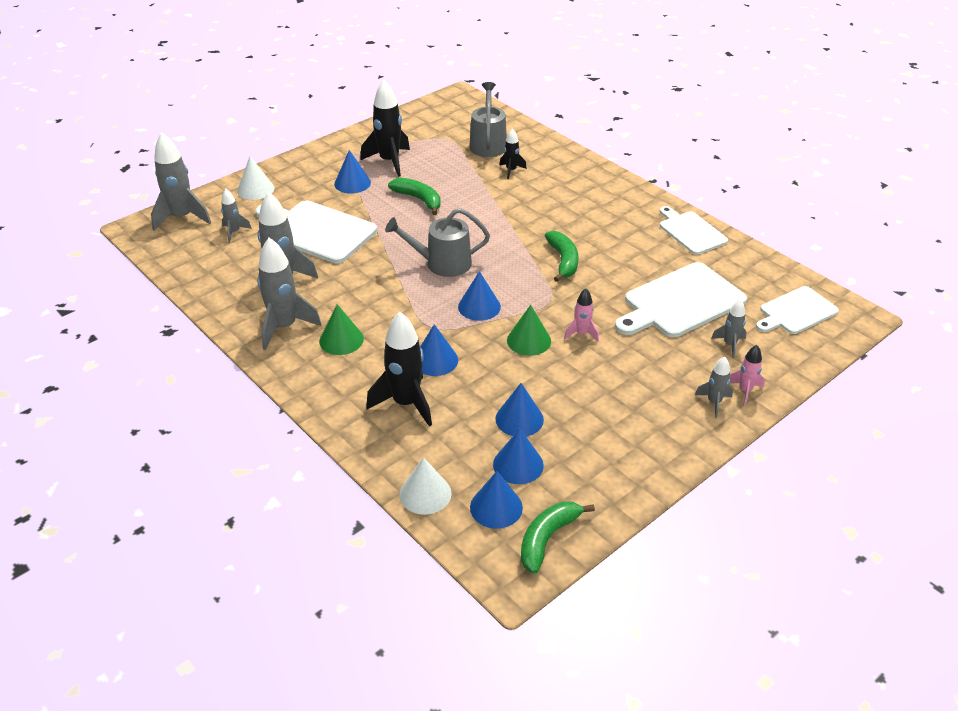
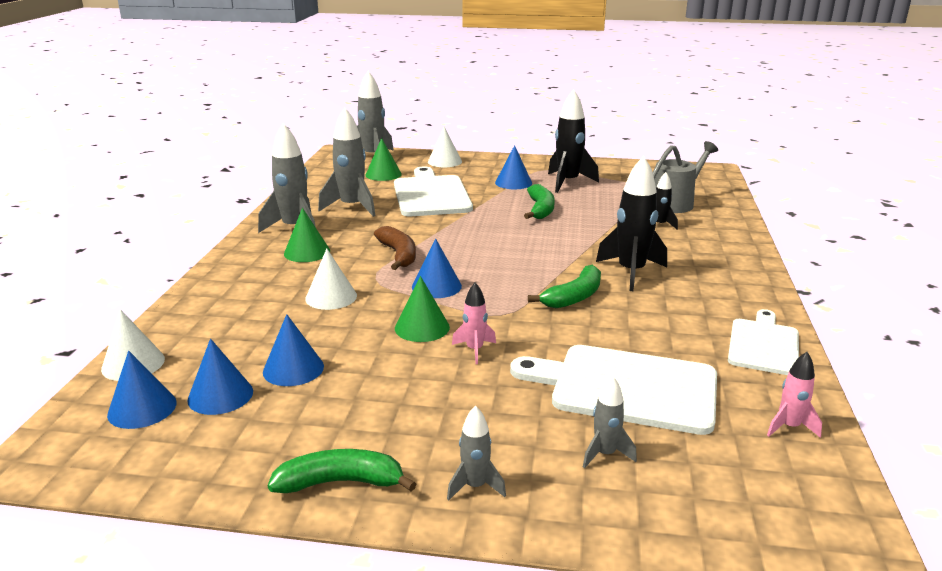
camera: 50 degrees right, 15 degrees down
grey rocket [221,189,252,242] -> green cone [366,138,402,181]
black rocket [366,312,432,427] -> black rocket moved to [596,156,667,291]
grey watering can [385,208,490,277] -> none
blue cone [420,324,458,376] -> white cone [305,248,357,310]
green banana [521,501,595,574] -> green banana moved to [267,449,416,493]
pink rocket [730,345,765,406] -> pink rocket moved to [767,352,822,438]
white cutting board [756,286,839,334] -> none
none -> brown banana [374,226,416,270]

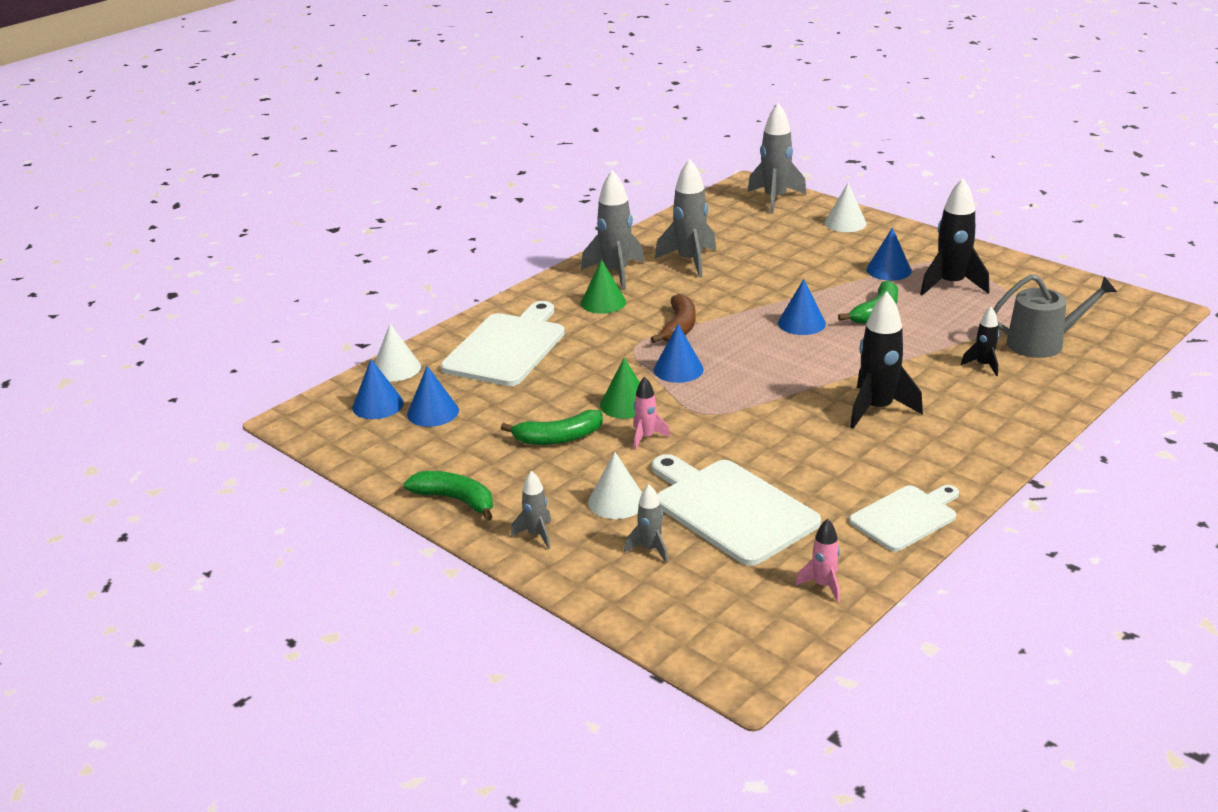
camera: 35 degrees right, 5 degrees up
blue cone [263,314,324,386] -> blue cone moved to [778,279,826,335]
white cone [305,248,357,310] -> white cone moved to [588,452,642,519]
green cone [366,138,402,181] -> none
white cutting board [394,166,473,216] -> white cutting board moved to [441,301,565,386]
green banana [528,265,601,308] -> green banana moved to [501,410,603,445]

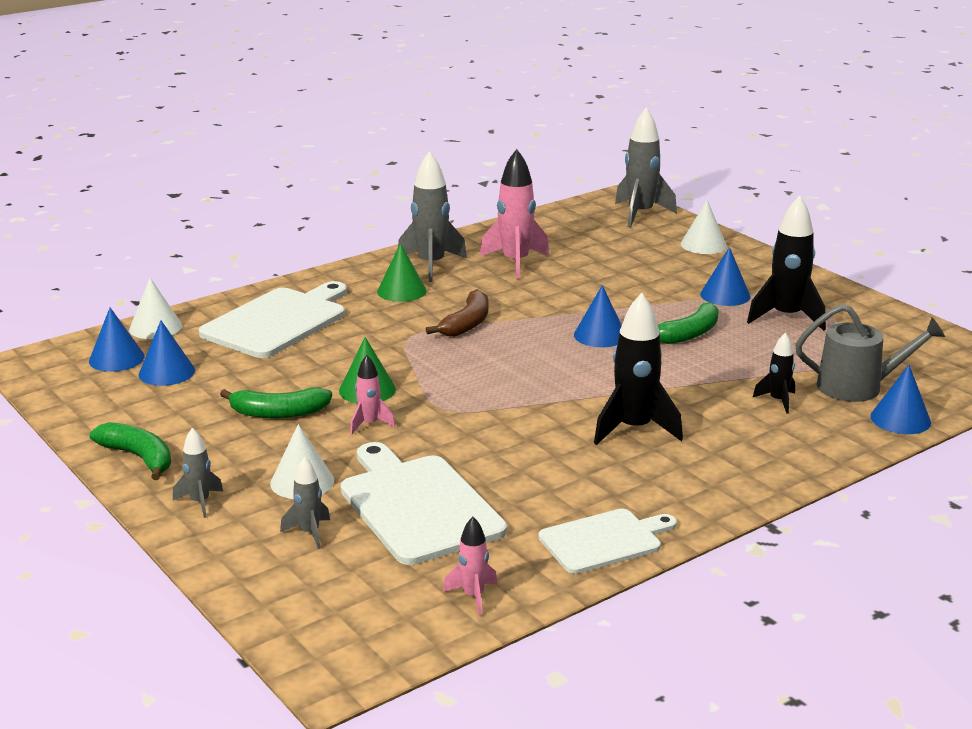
camera: 10 degrees right, 5 degrees down
blue cone [654,324,704,383] -> blue cone moved to [870,365,931,434]
grey rocket [655,159,716,278] -> pink rocket [480,149,549,279]

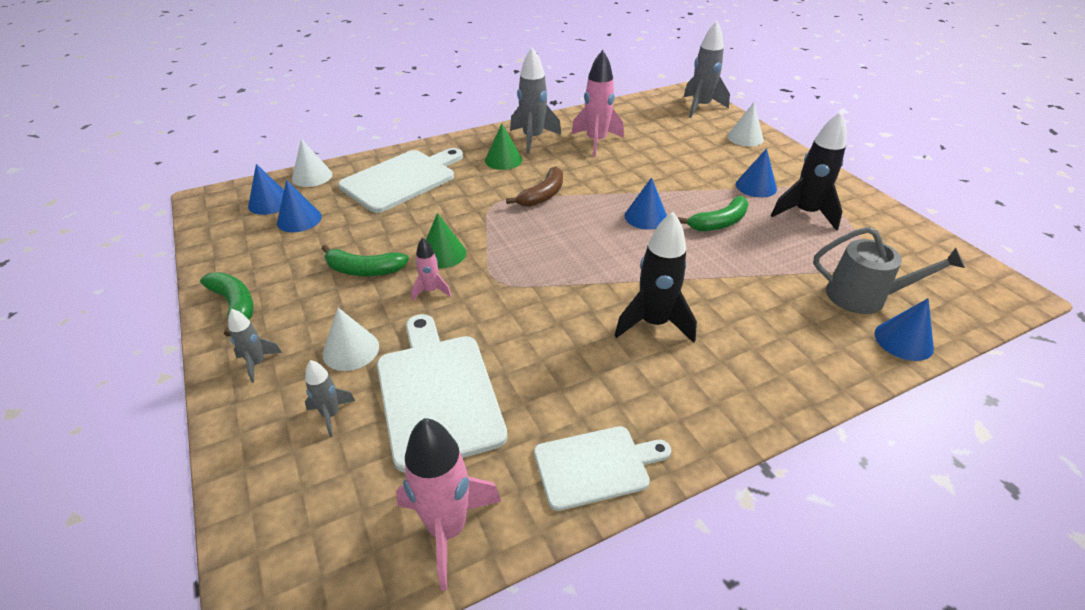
camera: 10 degrees right, 15 degrees up
pink rocket [443,517,497,616] -> pink rocket [396,418,501,591], size x1.90
black rocket [753,333,795,413] -> none

